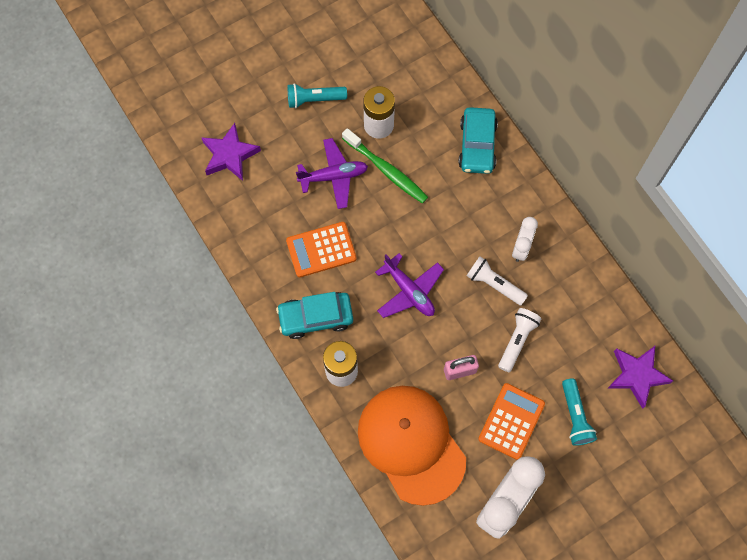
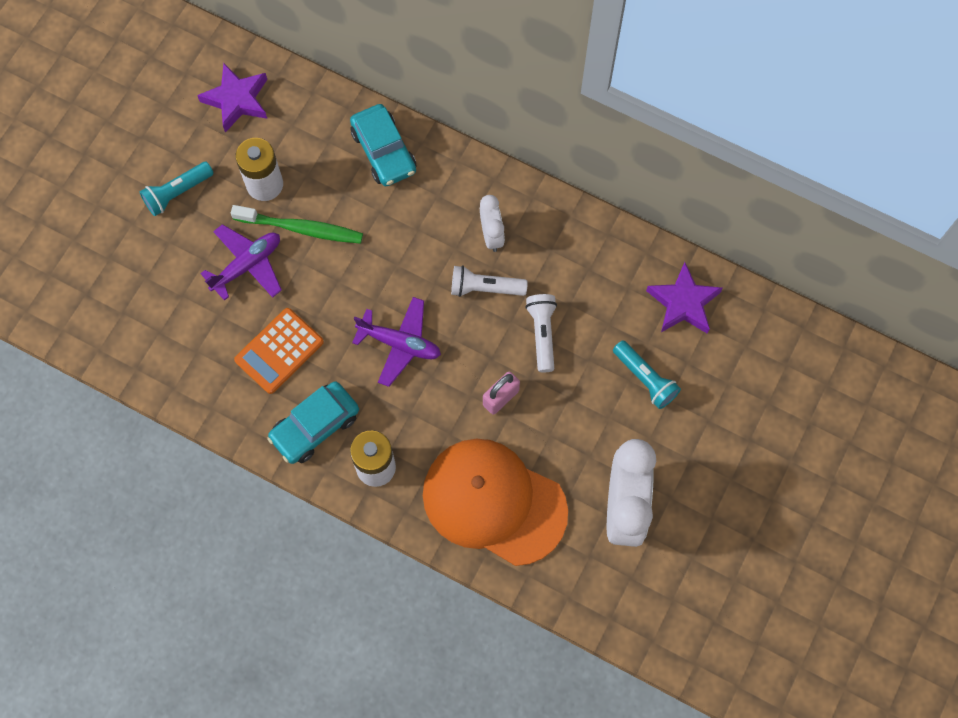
camera: 30 degrees left, 0 degrees up
purple star [201,123,261,181] -> purple star moved to [197,63,267,133]
orange calculator [478,383,545,460] -> none

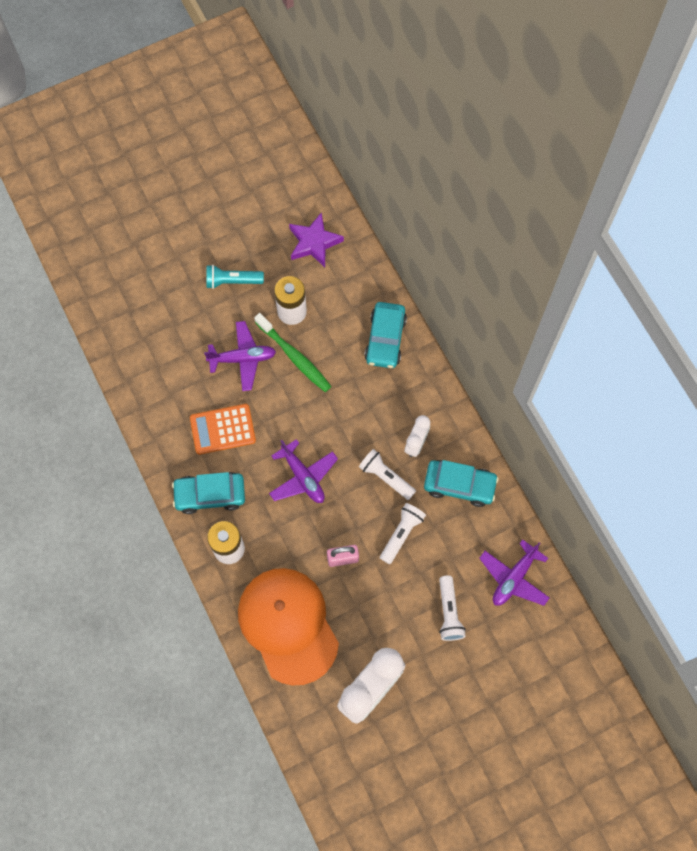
camera: 35 degrees right, 0 degrees up
turquoise flashlight [613,340,681,409] -> white flashlight [439,575,466,641]
purple star [646,262,723,334] -> purple plane [479,539,550,606]
none -> turquoise car [424,460,499,507]

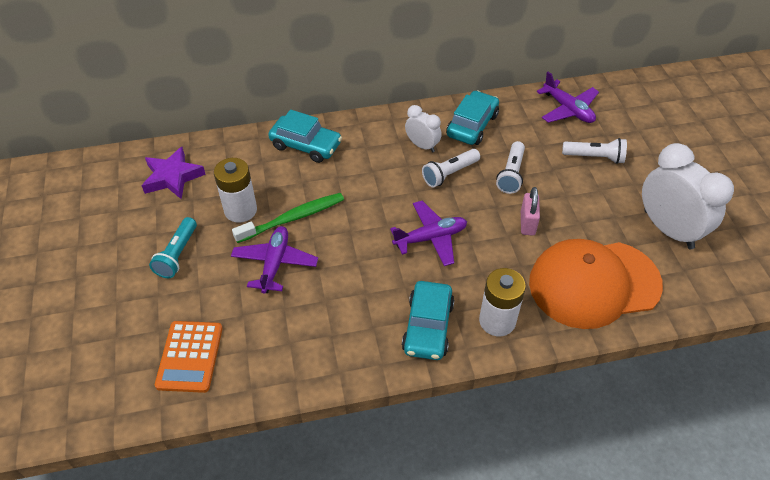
camera: 75 degrees left, 20 degrees down
orange calculator [190,404,256,455] -> orange calculator moved to [155,321,223,393]
white flashlight [380,503,426,564] -> white flashlight turned 120 degrees counterclockwise [496,141,525,194]

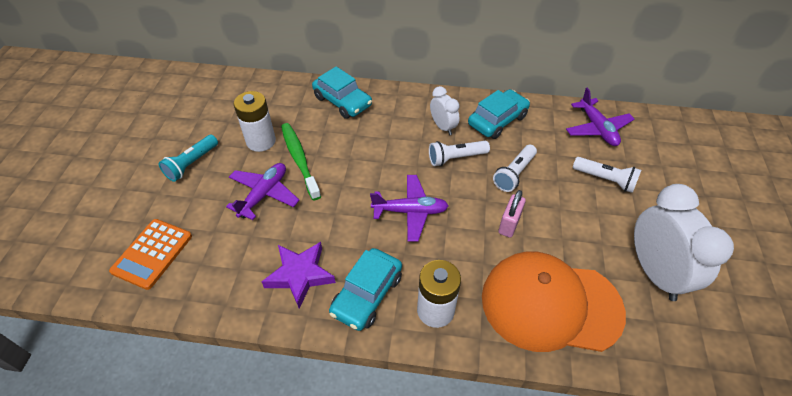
camera: 20 degrees right, 0 degrees up
purple star [142,147,206,199] -> purple star moved to [261,242,336,309]
green toothbrush [232,193,344,243] -> green toothbrush turned 105 degrees counterclockwise [281,123,321,200]

